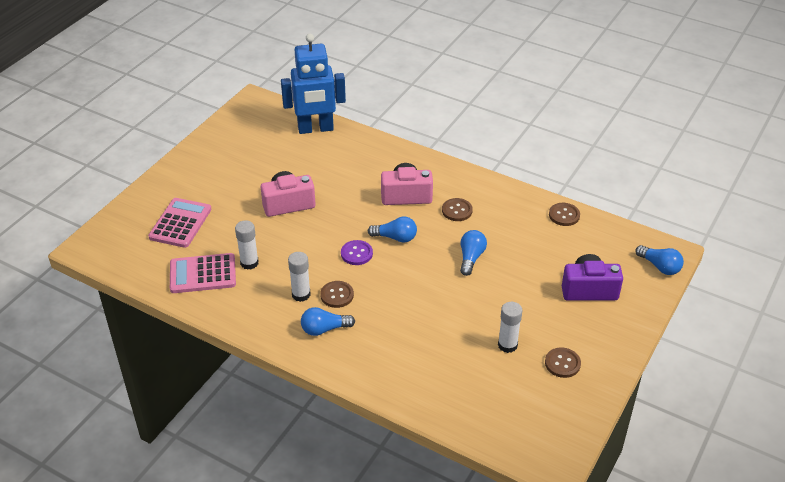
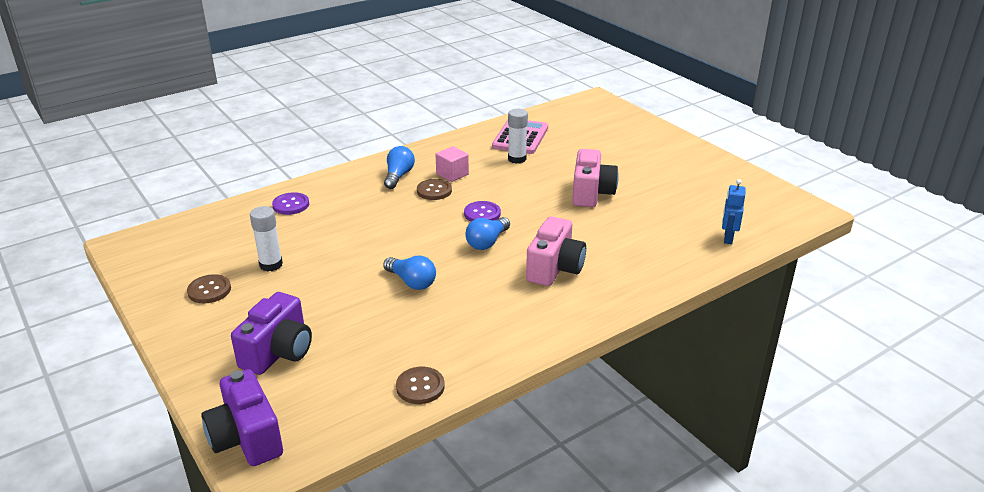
camera: 115 degrees right, 10 degrees down
pink calculator [148,198,212,248] -> none
blue robot [281,34,346,134] -> blue robot [722,179,746,244], size x0.45
white glue stick [288,252,311,302] -> pink cube [435,146,469,182]
brown button [442,198,473,221] -> none
blue light bulb [635,245,684,275] -> purple camera [201,369,283,466]
none -> purple button [272,192,309,215]

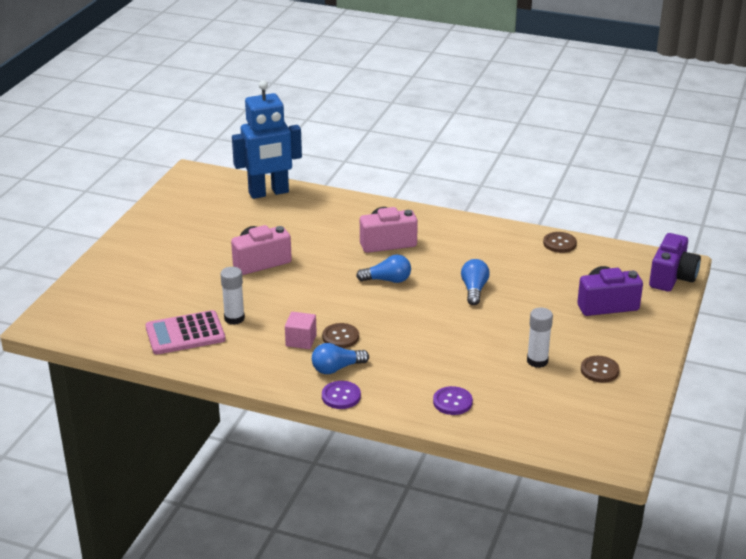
camera: 125 degrees left, 0 degrees up
purple button [464,201,501,222] -> purple button moved to [322,381,361,409]
blue robot [722,179,746,244] -> blue robot [232,80,302,199], size x2.23

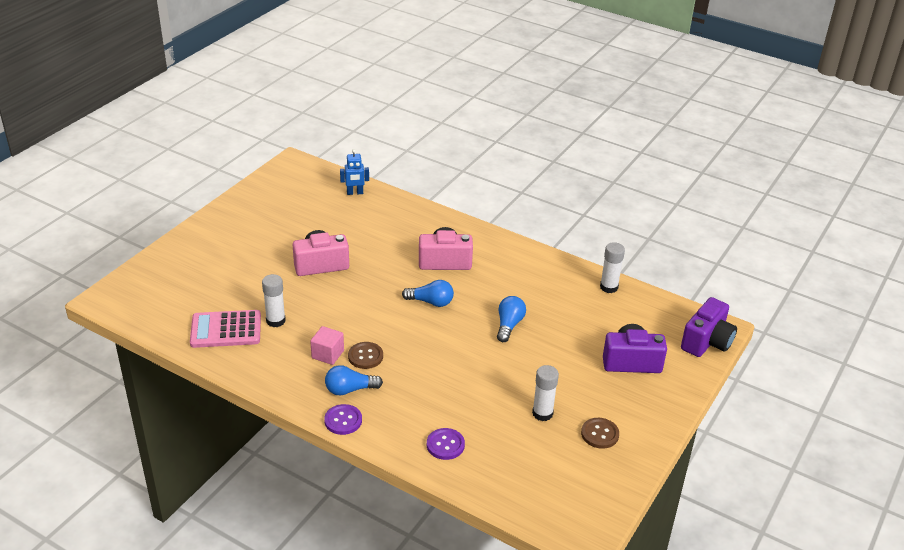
camera: 10 degrees right, 5 degrees up
blue robot [232,80,302,199] -> blue robot [340,149,369,195], size x0.45
brown button [543,232,577,253] -> white glue stick [600,242,625,293]

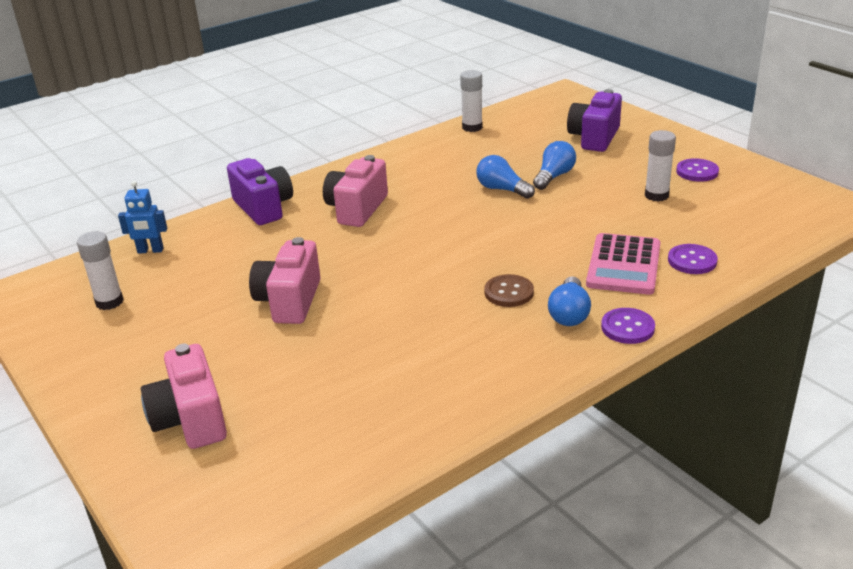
camera: 65 degrees left, 5 degrees down
pink calculator [190,310,261,348] -> pink calculator moved to [586,233,660,295]
white glue stick [262,274,286,327] -> white glue stick moved to [77,231,124,310]
pink cube [310,326,344,365] -> none
blue robot [340,149,369,195] -> blue robot turned 75 degrees clockwise [118,181,167,254]
blue light bulb [402,280,454,307] -> blue light bulb moved to [533,141,576,190]
brown button [581,418,619,449] -> purple button [676,158,719,182]
purple camera [681,297,737,357] -> purple camera moved to [227,158,293,225]
none -> pink camera [141,344,227,449]

